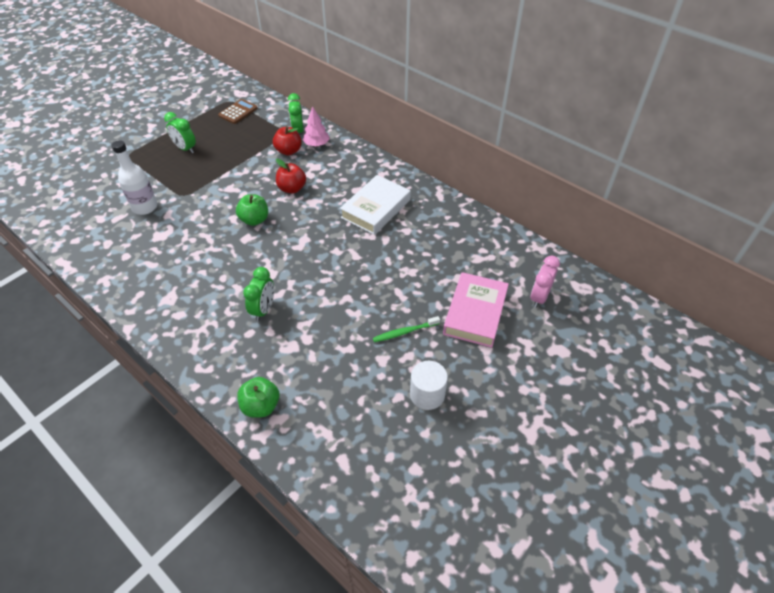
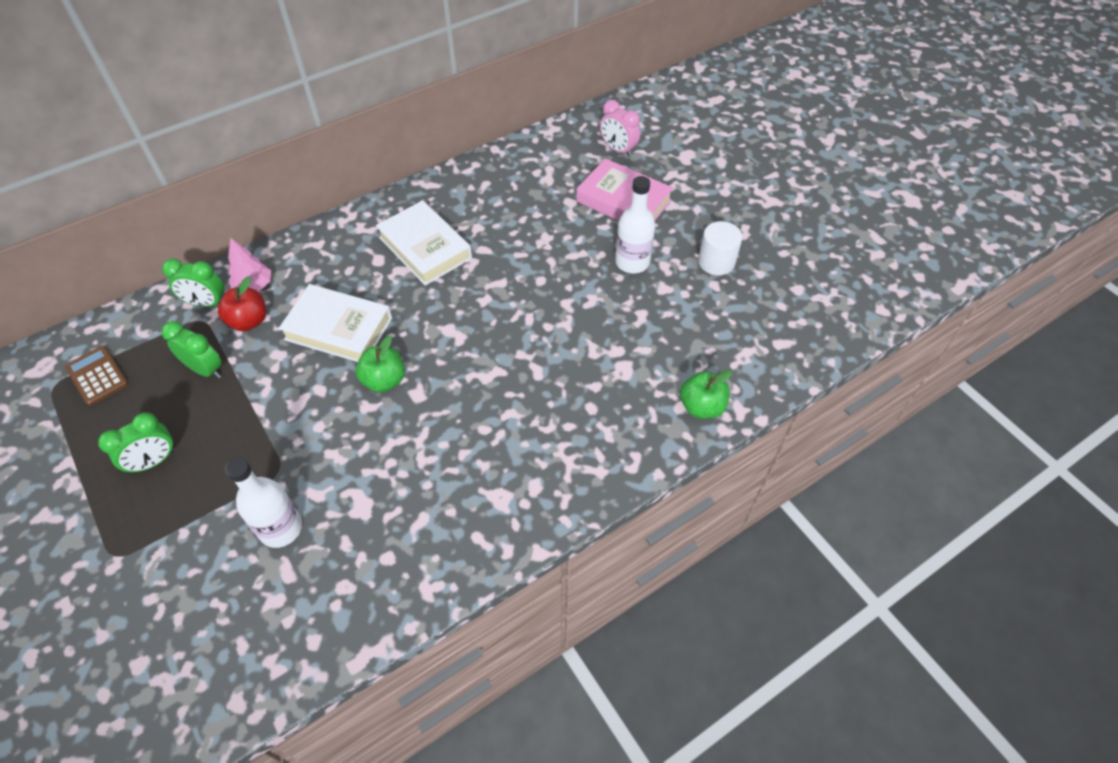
camera: 75 degrees left, 5 degrees up
green clock [243,267,274,321] -> green clock moved to [161,321,222,379]
red apple [276,159,306,194] -> white book [278,284,392,362]
green toothbrush [373,316,440,342] -> white bottle [615,176,655,273]

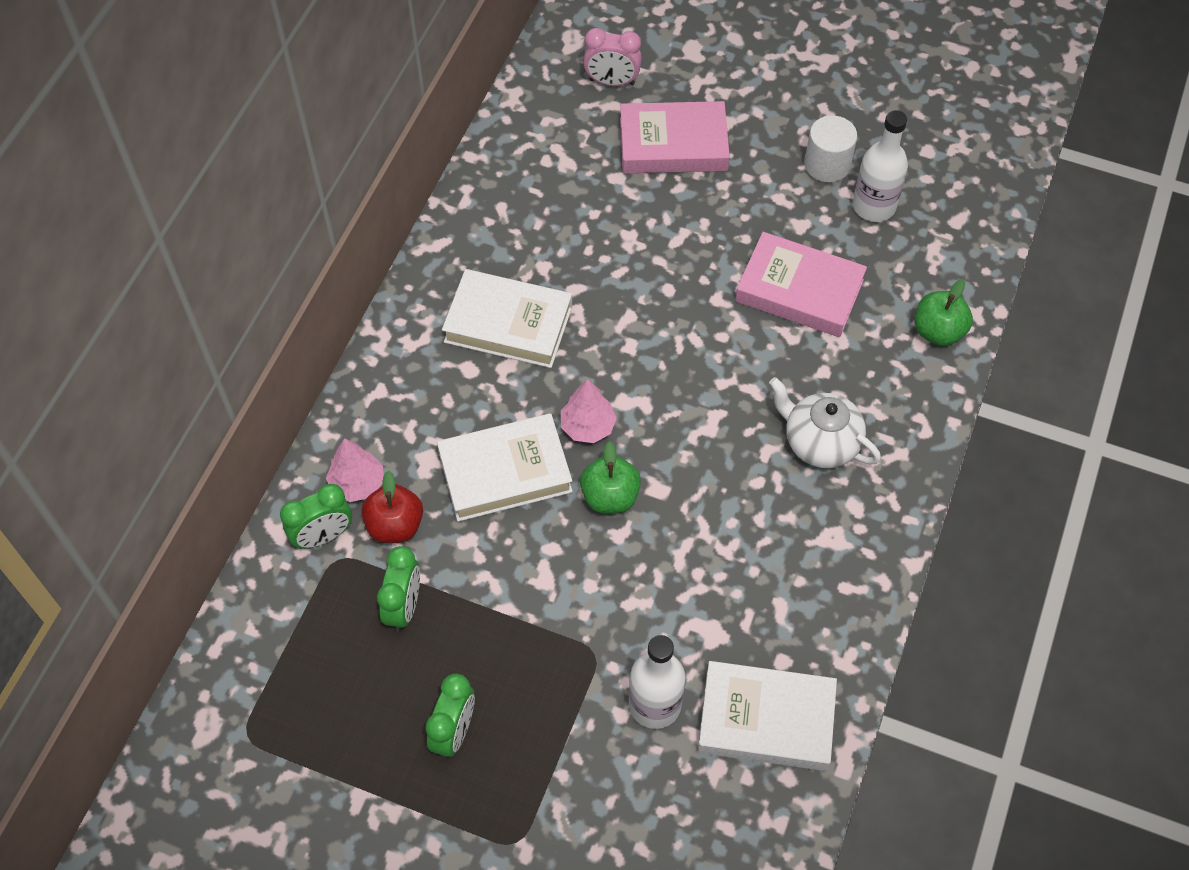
camera: 35 degrees left, 5 degrees up
brown calculator [65,346,128,406] -> none
green clock [161,321,222,379] -> green clock turned 105 degrees clockwise [377,546,420,631]
white bottle [615,176,655,273] -> white bottle moved to [853,110,908,222]
none -> pink tree [561,379,617,443]
none -> white book [698,661,837,771]
none -> pink book [735,232,867,337]
none -> white teapot [769,377,881,468]

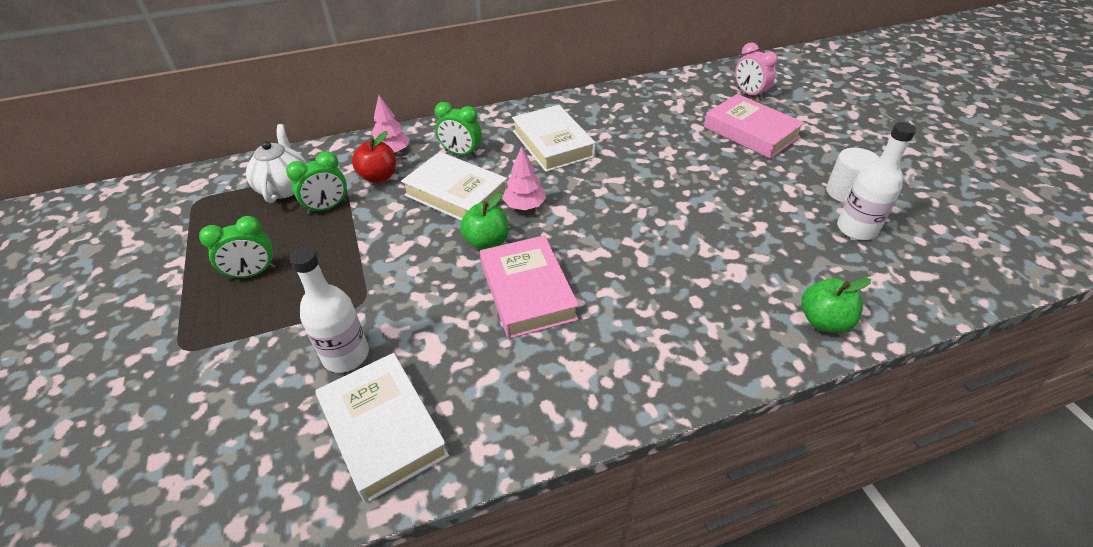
camera: 50 degrees right, 15 degrees down
green clock [280,484,352,549] -> green clock moved to [435,102,482,157]
pink book [735,232,867,337] -> pink book moved to [480,235,579,339]
white teapot [769,377,881,468] -> white teapot moved to [246,124,307,203]

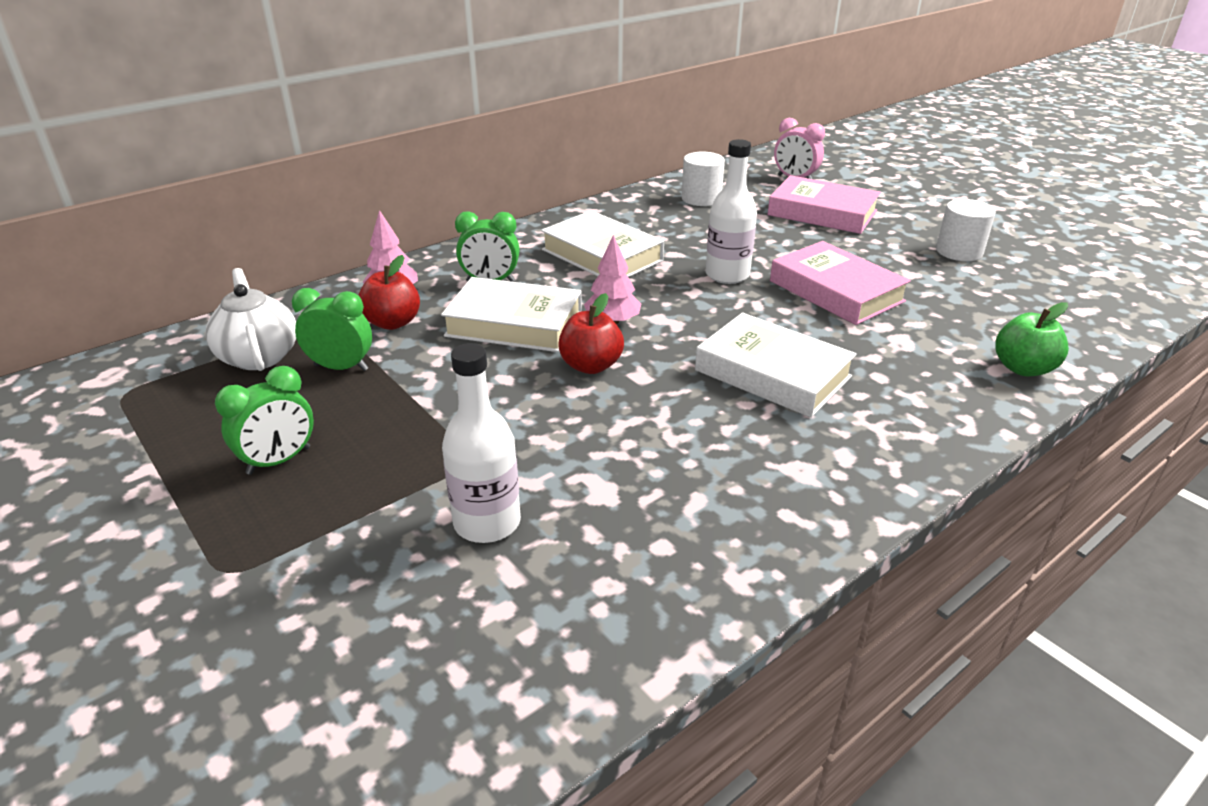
camera: 20 degrees left, 10 degrees down
green clock [286,152,347,214] -> green clock turned 120 degrees counterclockwise [292,288,372,371]
white book [315,353,449,503] -> white book moved to [695,313,857,418]
green apple [460,193,509,250] -> red apple [558,293,624,374]
pink book [480,235,579,339] -> pink book moved to [770,241,911,325]
white bottle [837,122,916,240] -> white bottle moved to [705,139,757,284]
none -> white cylinder [682,152,725,206]

